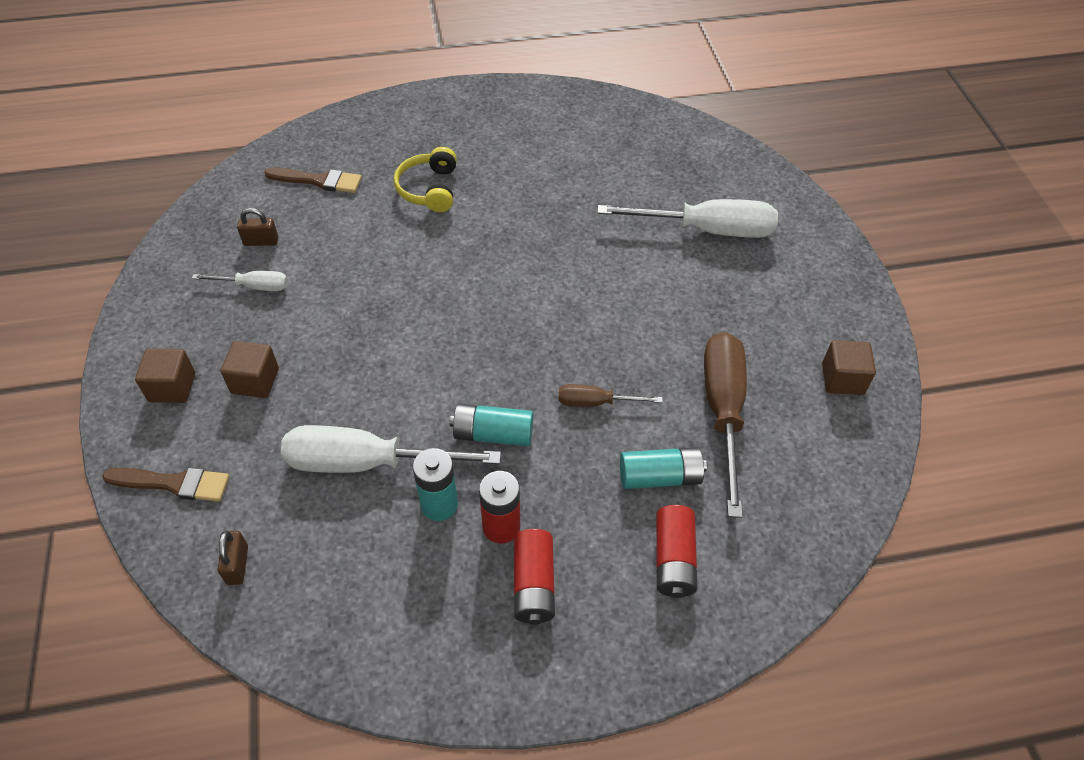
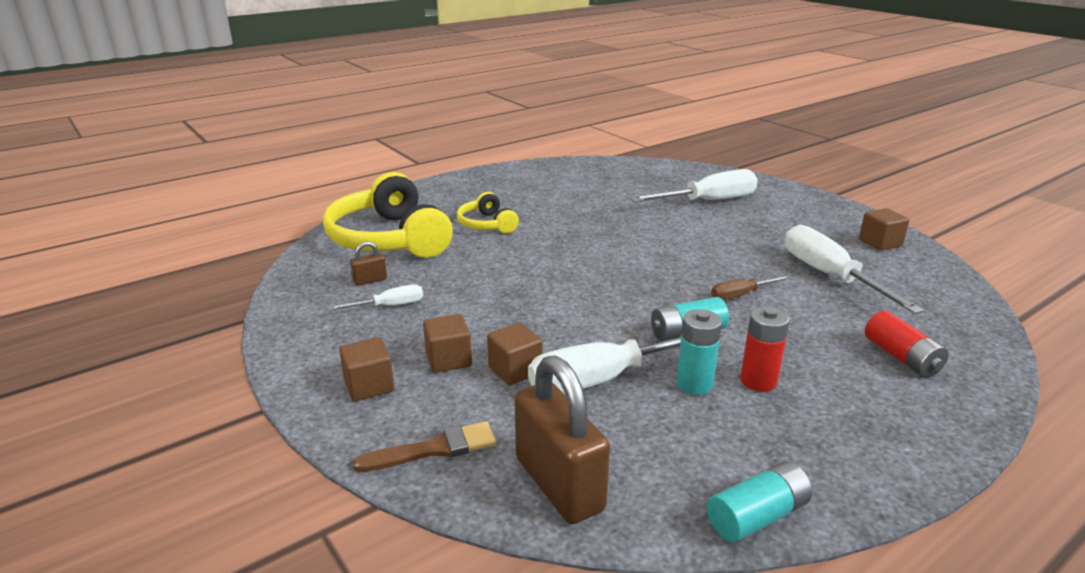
camera: 25 degrees left, 25 degrees down
brown padlock [217,531,248,585] -> brown padlock [514,355,610,524], size x2.30
brown brush [264,167,362,193] -> yellow headphones [323,172,453,258]
red battery [514,529,555,625] -> none
turquoise battery [620,447,707,489] -> turquoise battery moved to [707,461,812,542]
brown screwdriver [704,332,747,518] -> white screwdriver [785,225,924,314]
none -> brown cube [487,323,543,385]

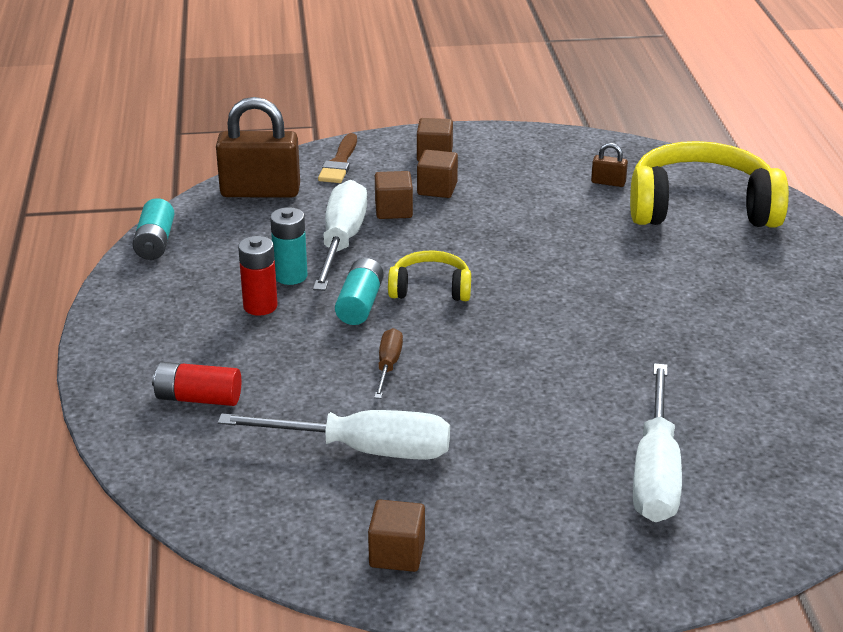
camera: 120 degrees right, 5 degrees up
white screwdriver [328,284,423,311] -> none
brown padlock [350,241,387,286] -> brown padlock turned 75 degrees counterclockwise [591,143,628,187]
yellow headphones [457,192,519,233] -> yellow headphones moved to [388,250,471,301]

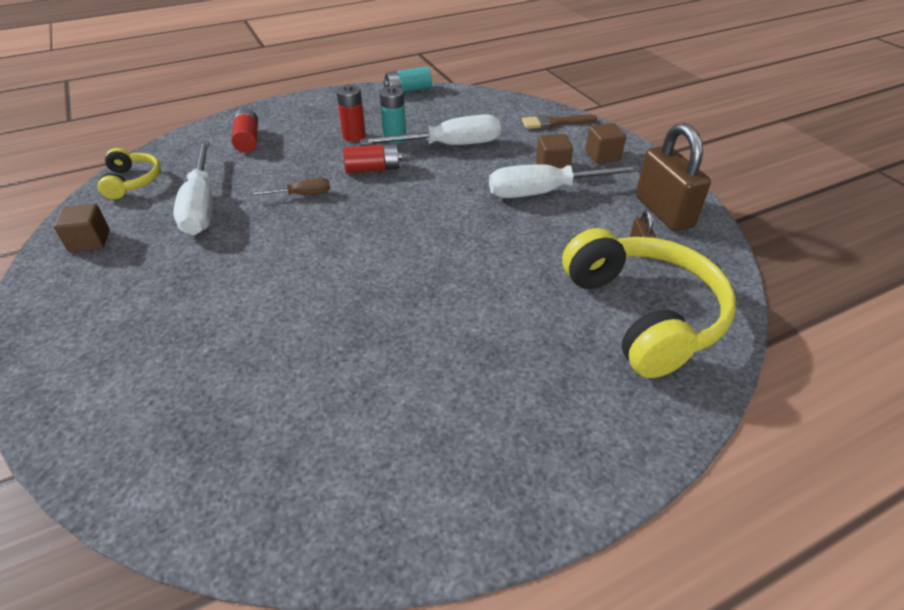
camera: 70 degrees right, 10 degrees up
brown padlock [216,97,300,198] -> brown padlock moved to [636,123,711,231]
turquoise battery [335,258,384,325] -> red battery [343,143,402,173]
brown cube [375,171,413,219] -> none
yellow headphones [388,250,471,301] -> yellow headphones moved to [98,148,161,199]
white screwdriver [633,363,682,522] -> white screwdriver moved to [489,164,641,198]

